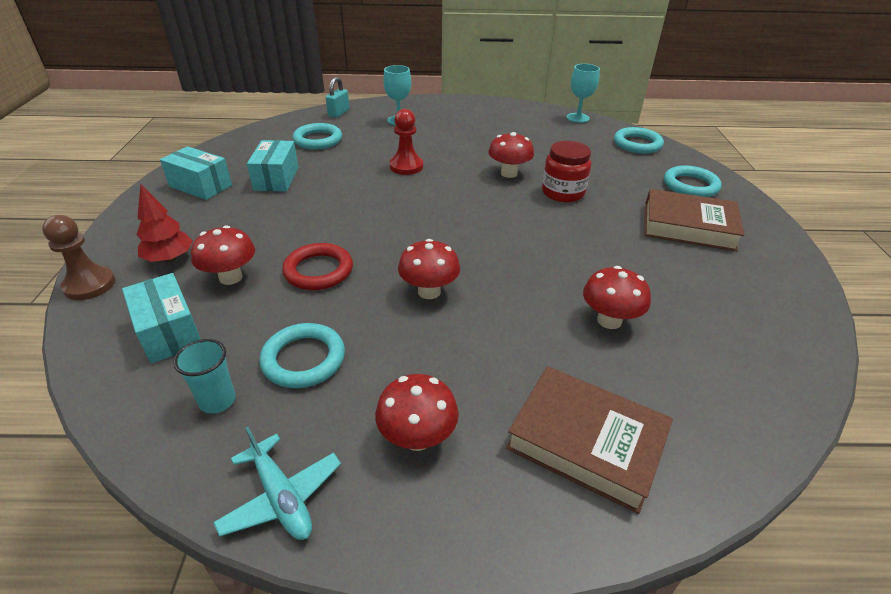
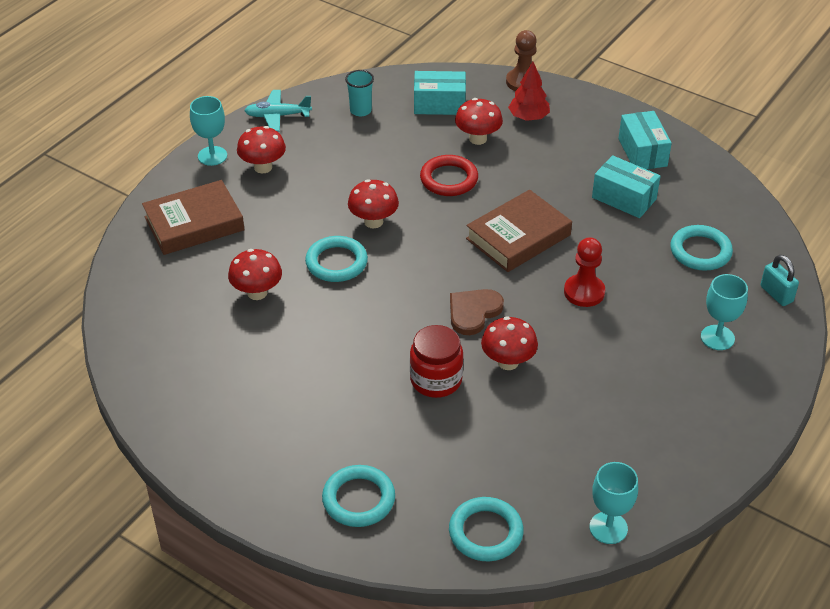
camera: 125 degrees right, 5 degrees up
turquoise box [160,146,232,200] -> turquoise box turned 75 degrees counterclockwise [618,111,672,169]
turquoise ring [259,323,345,388] -> turquoise ring moved to [305,236,368,282]
brown book [644,189,745,251] -> brown book moved to [466,190,572,272]
none -> turquoise goblet [190,96,227,166]
none -> brown heart [450,289,504,335]

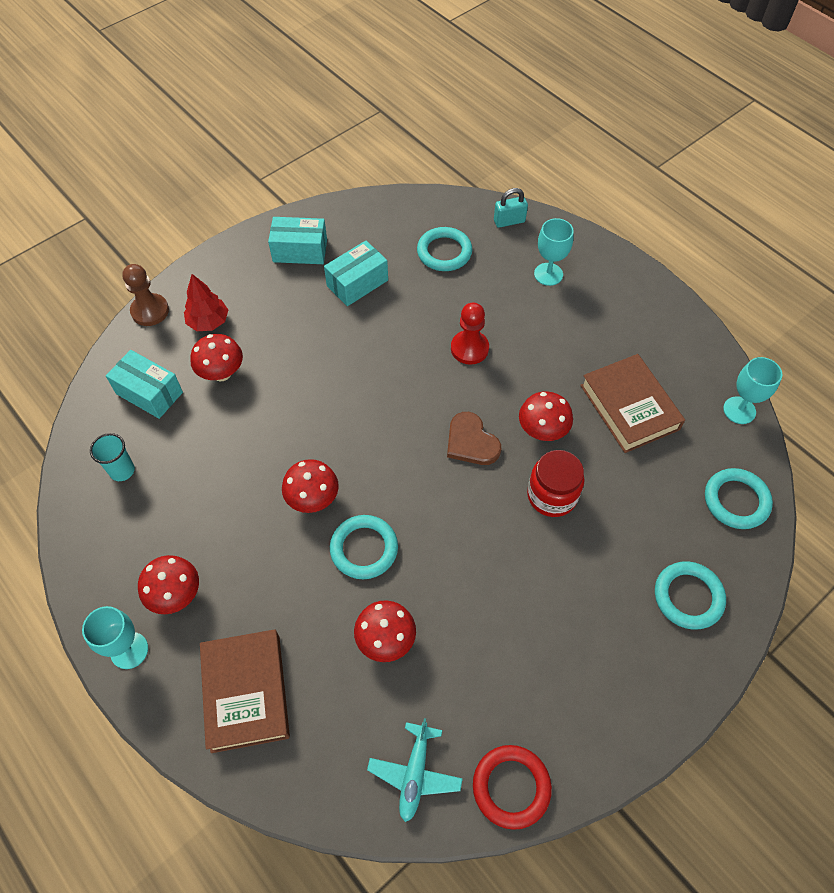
camera: 75 degrees left, 15 degrees up
turquoise plane [244,90,312,132] -> turquoise plane moved to [367,718,463,822]
turquoise box [414,71,466,115] -> turquoise box turned 75 degrees counterclockwise [106,350,183,419]
red ring [420,155,478,196] -> red ring moved to [473,745,552,830]
brown book [466,190,572,272] -> brown book moved to [580,354,685,453]

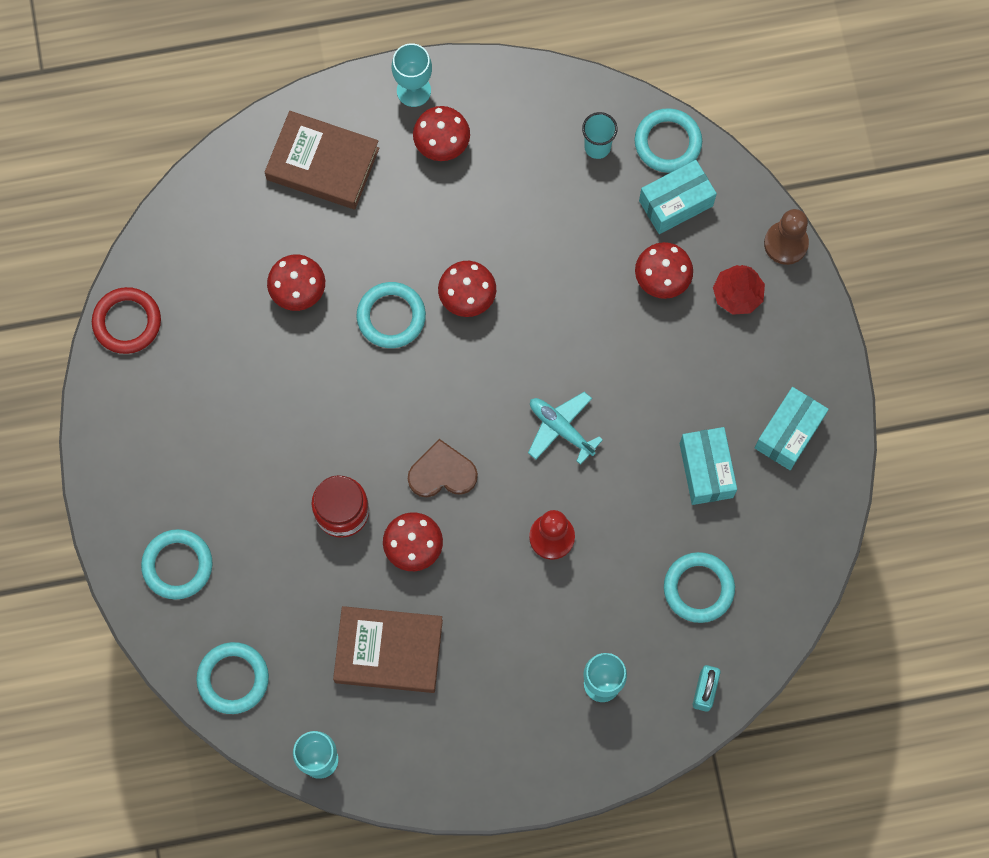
camera: 120 degrees right, 15 degrees up
turquoise plane [367,718,463,822] -> turquoise plane moved to [528,392,603,465]
none -> turquoise ring [635,108,702,173]

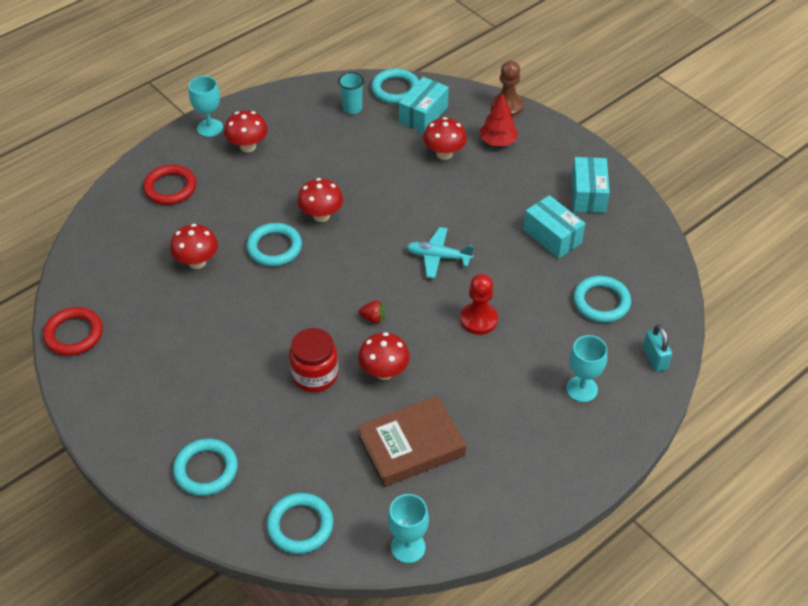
camera: 30 degrees left, 25 degrees down
brown book [265,111,379,209] -> red ring [143,165,196,205]
brown heart [408,439,478,497] -> red strawberry [359,300,385,323]

